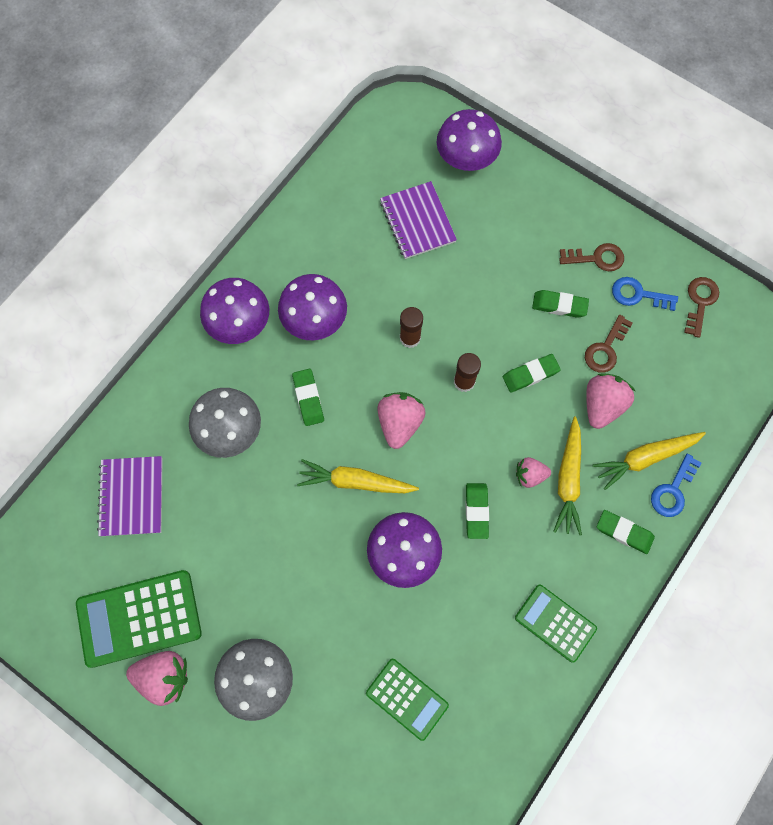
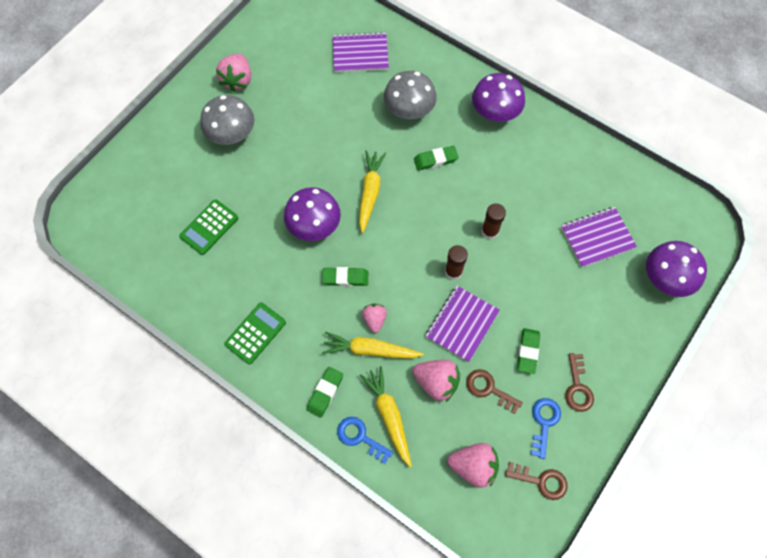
camera: 90 degrees right, 5 degrees down
green calculator [76,570,202,668] -> none
purple mushroom [278,274,347,340] -> none
pink strawberry [377,392,426,449] -> pink strawberry moved to [448,443,499,488]
green eraser [503,354,561,392] -> purple notebook [426,286,500,362]

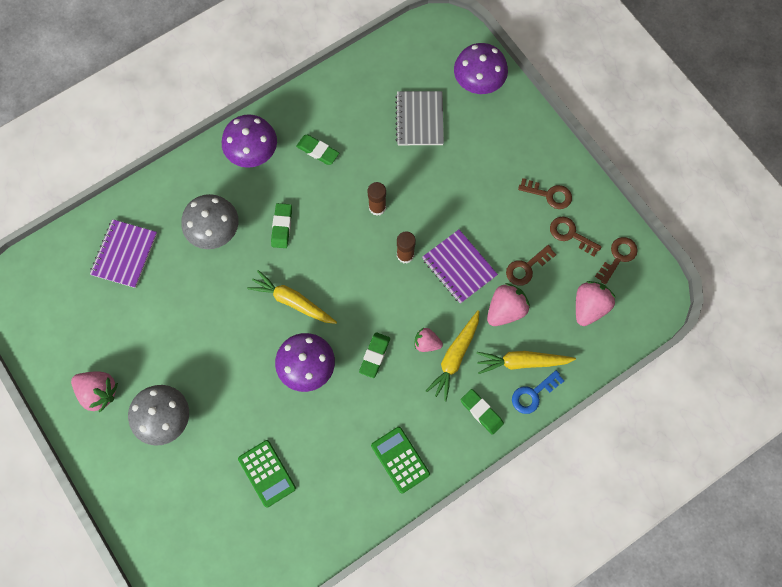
camera: 70 degrees left, 5 degrees up
green eraser [517,328,540,374] -> green eraser moved to [296,135,339,165]
blue key [530,398,561,459] -> brown key [550,217,602,257]
purple notebook [561,207,637,268] -> grey notebook [395,91,444,145]

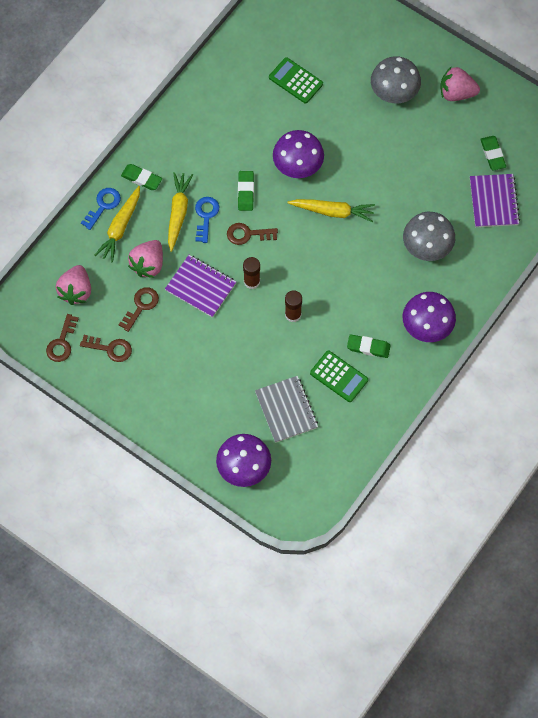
camera: 160 degrees right, 5 degrees down
green eraser [271,203,292,248] -> green eraser moved to [480,136,506,170]
green calculator [371,427,430,493] -> green calculator moved to [310,351,368,402]
pink strawberry [414,328,443,352] -> blue key [195,197,219,243]
yellow carrot [477,351,576,374] -> yellow carrot turned 135 degrees clockwise [95,186,140,262]
brown key [518,178,572,209] -> brown key moved to [227,223,278,245]

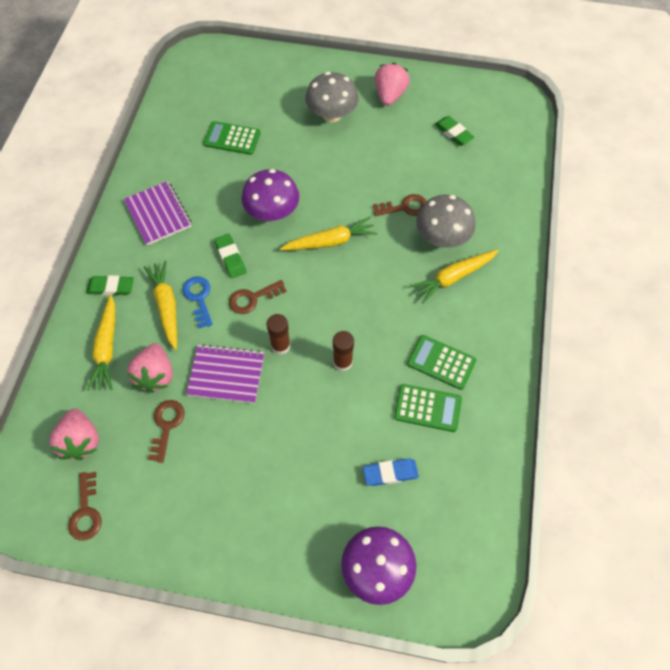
camera: 25 degrees left, 5 degrees down
brown key [80,335,132,362] -> brown key moved to [373,194,427,216]
blue key [81,188,121,230] -> none
grey notebook [255,376,318,443] -> blue eraser [363,458,419,486]
green eraser [347,334,391,358] -> green calculator [407,335,476,390]
purple mushroom [403,292,456,342] -> none
pink strawberry [440,67,480,101] -> pink strawberry turned 120 degrees clockwise [375,63,410,106]
purple notebook [470,174,520,227] -> purple notebook moved to [124,181,192,245]
none -> yellow carrot [410,250,499,303]

